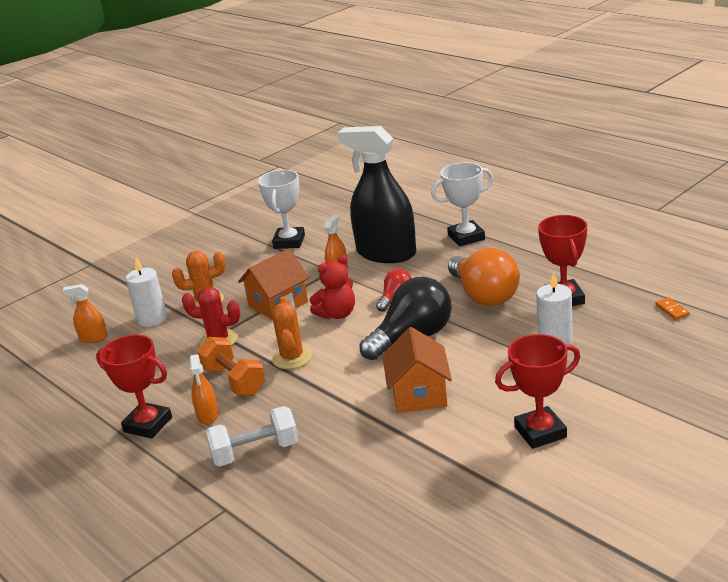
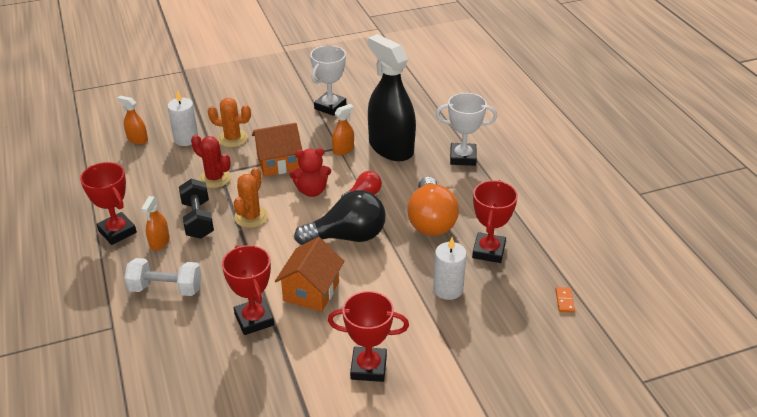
camera: 20 degrees right, 10 degrees up
orange dumbbell [197,337,266,396] -> black dumbbell [179,179,214,239]
none -> red trophy [222,245,274,335]

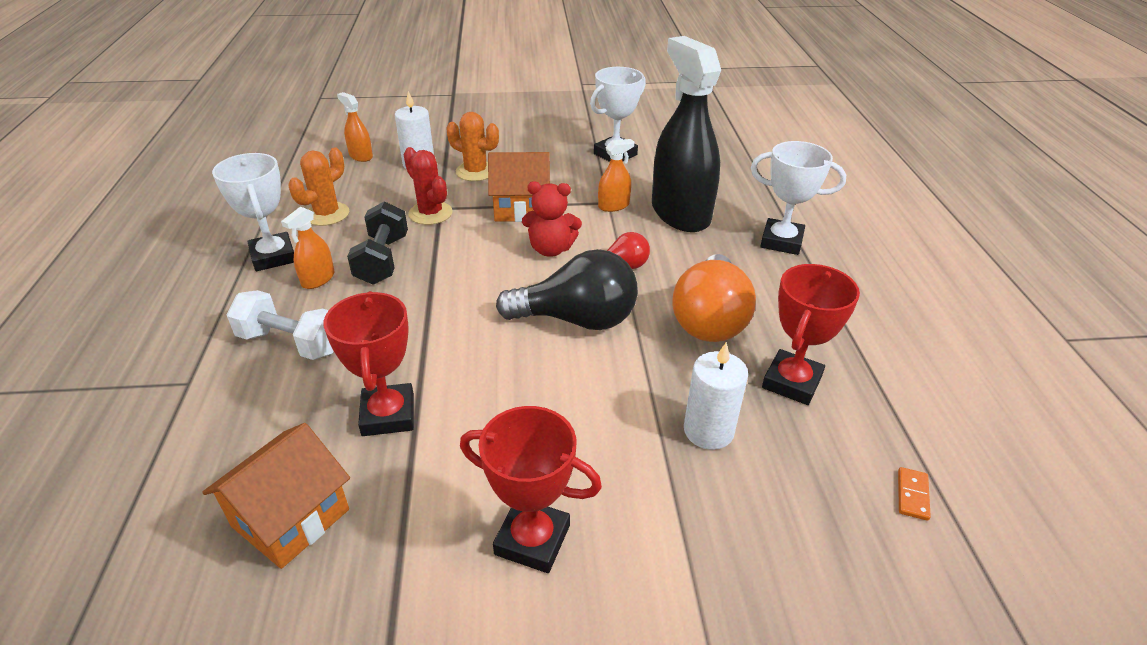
camera: 15 degrees right, 0 degrees up
red trophy [80,162,137,245] -> white trophy [212,153,294,271]
orange cactus [234,167,268,228] -> orange cactus moved to [288,148,349,226]
orange house [275,237,344,312] -> orange house moved to [202,423,350,569]

